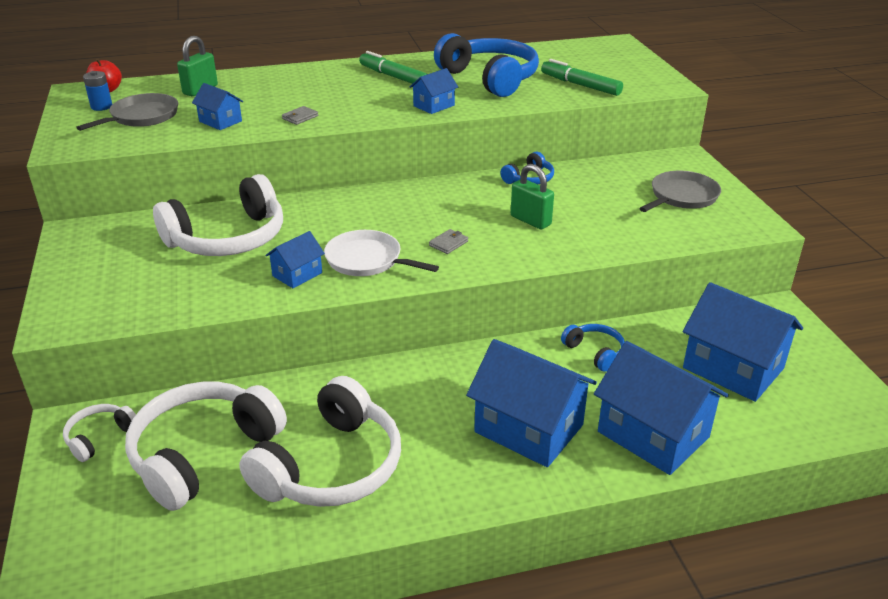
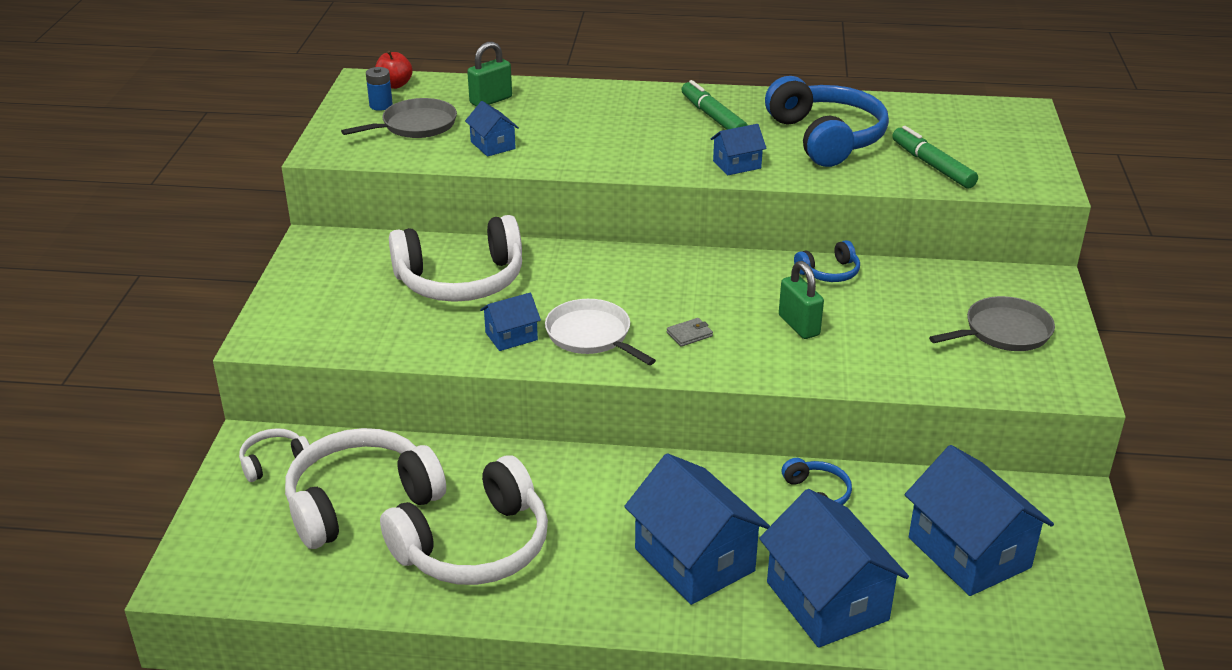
camera: 20 degrees right, 0 degrees up
grey wallet [282,106,318,125] -> none

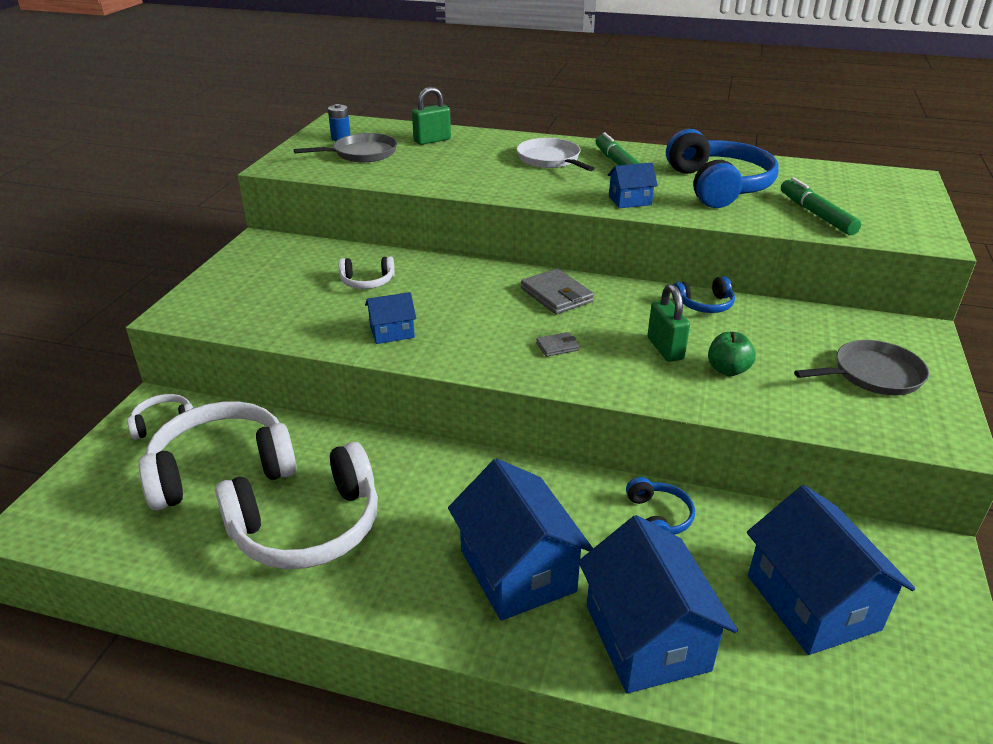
camera: 10 degrees right, 0 degrees up
red apple [375,51,412,89] -> none
white headphones [389,215,522,302] -> white headphones [339,256,394,289], size x0.47
blue house [465,101,519,157] -> none
white pan [545,299,656,365] -> white pan moved to [516,138,595,171]
none -> grey wallet [521,269,594,314]
none -> green apple [708,332,756,376]

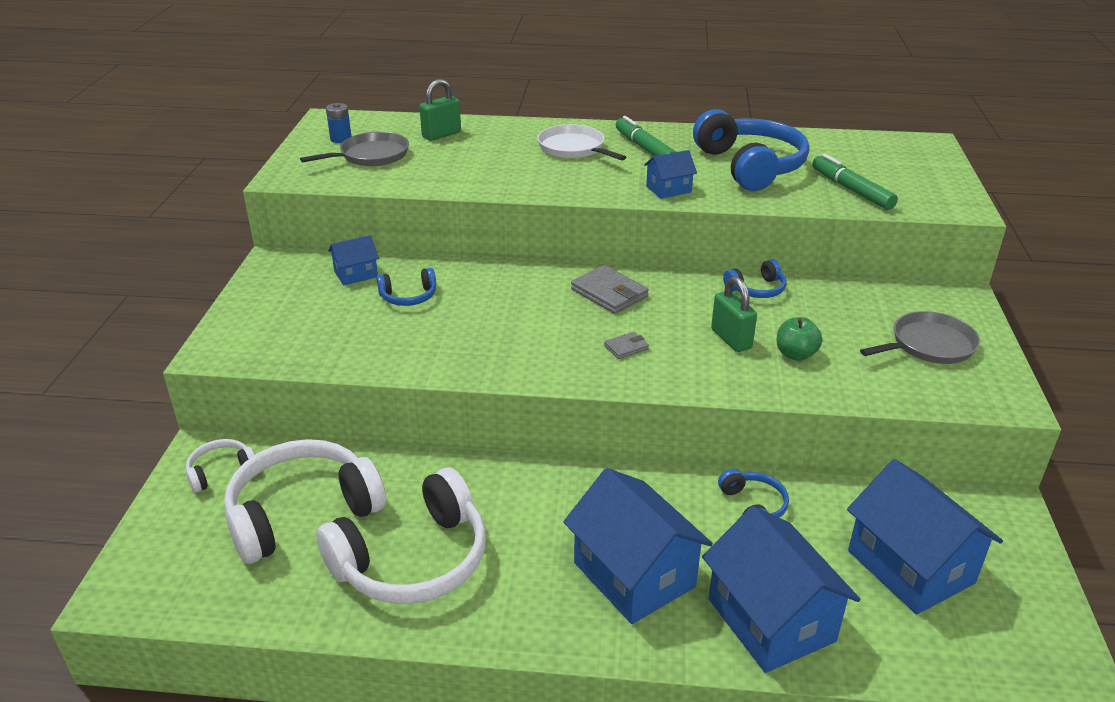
camera: 10 degrees left, 0 degrees up
white headphones [339,256,394,289] -> blue headphones [377,268,436,306]
blue house [365,292,416,344] -> blue house moved to [328,235,379,285]

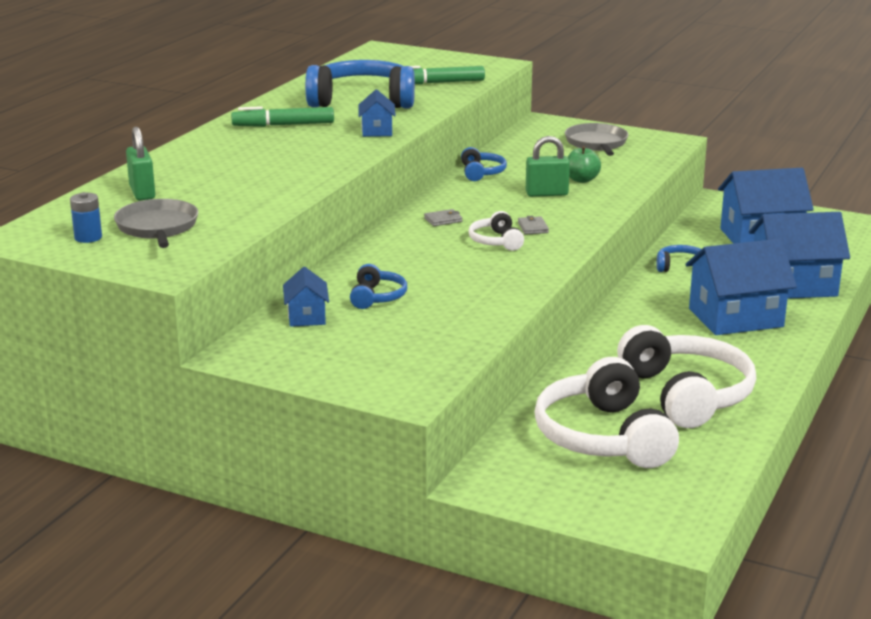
camera: 70 degrees left, 10 degrees down
white headphones [186,439,255,493] -> white headphones moved to [469,211,524,251]
white pan [537,124,626,161] -> none
grey wallet [571,265,649,314] -> grey wallet [424,209,463,226], size x0.53

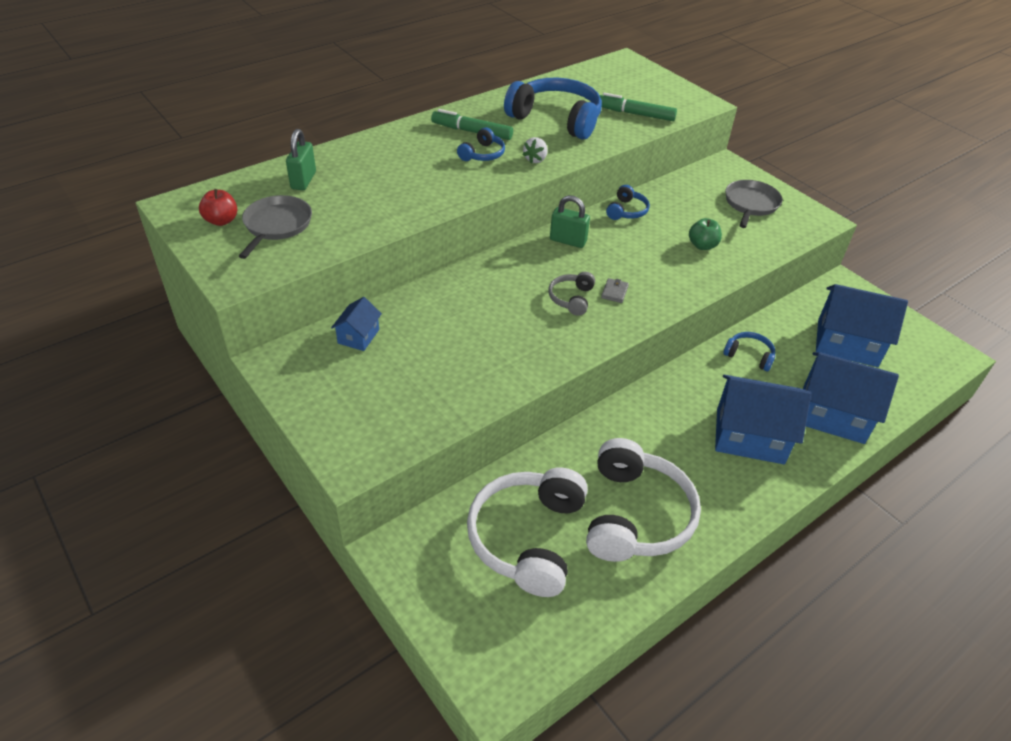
camera: 25 degrees right, 20 degrees up
blue battery [70,192,102,243] -> red apple [199,189,237,226]
blue headphones [350,264,407,309] -> blue headphones moved to [457,127,505,161]
blue house [358,89,396,137] -> white strawberry [522,137,548,163]
grey wallet [424,209,463,226] -> none
white headphones [469,211,524,251] -> grey headphones [548,272,595,316]
green padlock [526,136,570,197] -> green padlock moved to [550,195,590,248]

